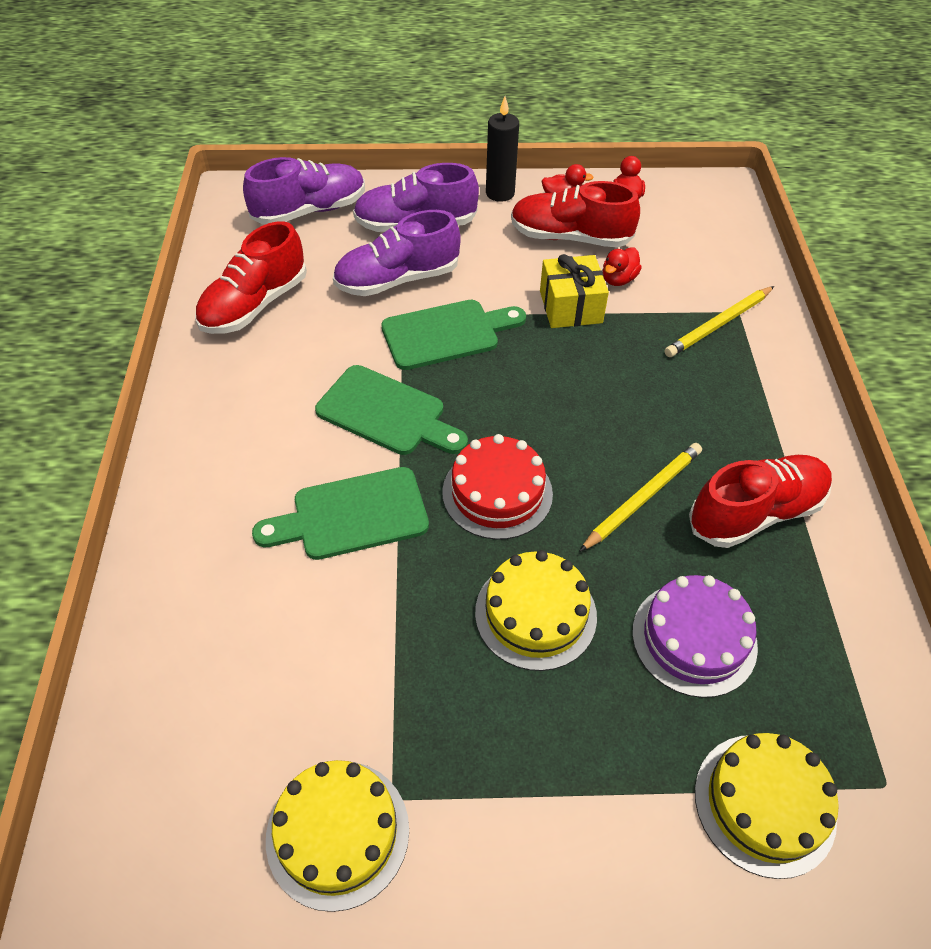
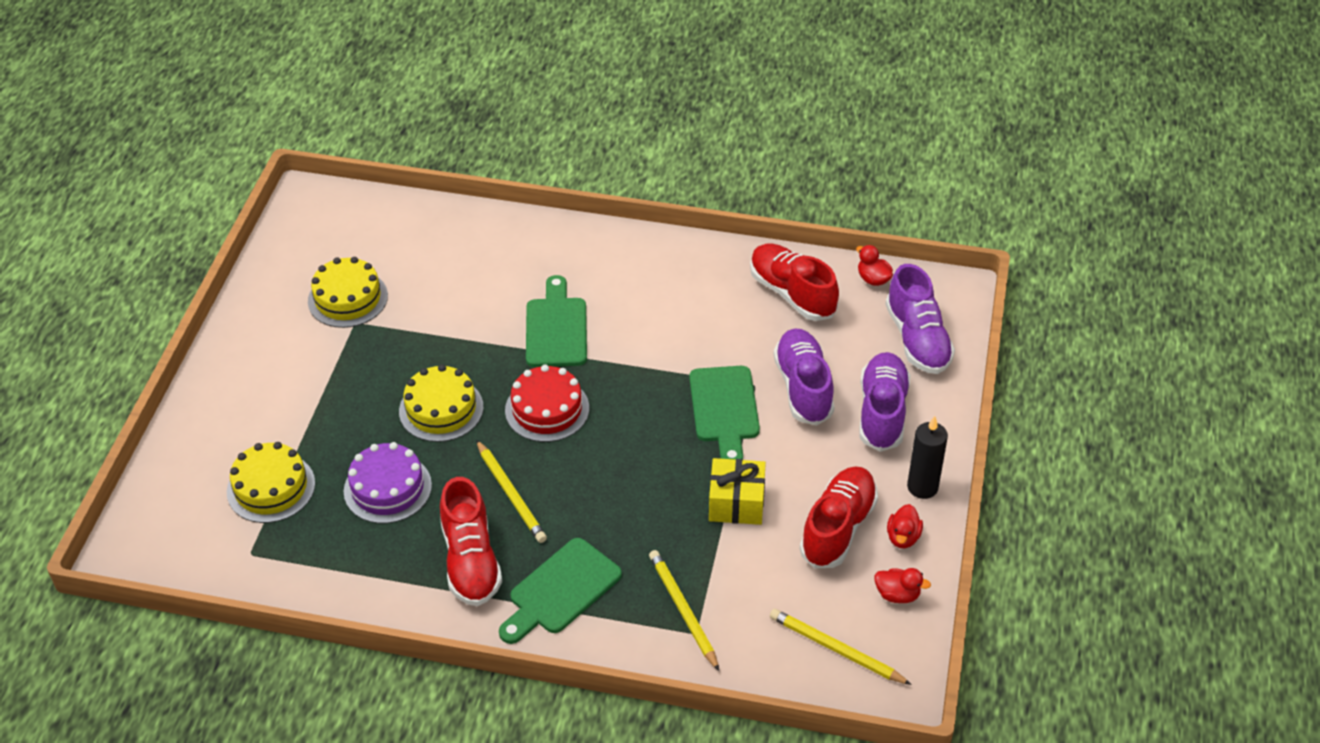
camera: 105 degrees right, 5 degrees down
green cutting board [315,365,468,455] -> green cutting board moved to [499,538,622,644]
red duck [603,247,642,286] -> red duck moved to [856,245,893,286]
none -> yellow pencil [770,609,912,685]

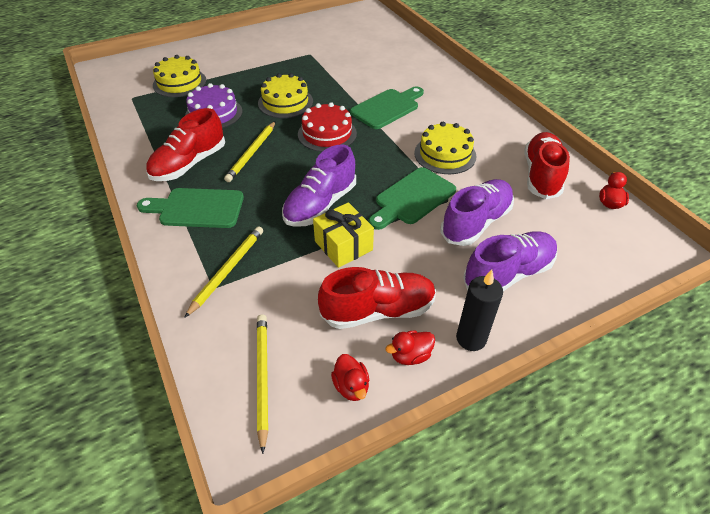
camera: 50 degrees right, 0 degrees up
yellow cake [308,257,388,328] -> yellow cake moved to [414,122,477,174]
purple shoe [885,264,955,374] -> purple shoe moved to [282,145,356,227]

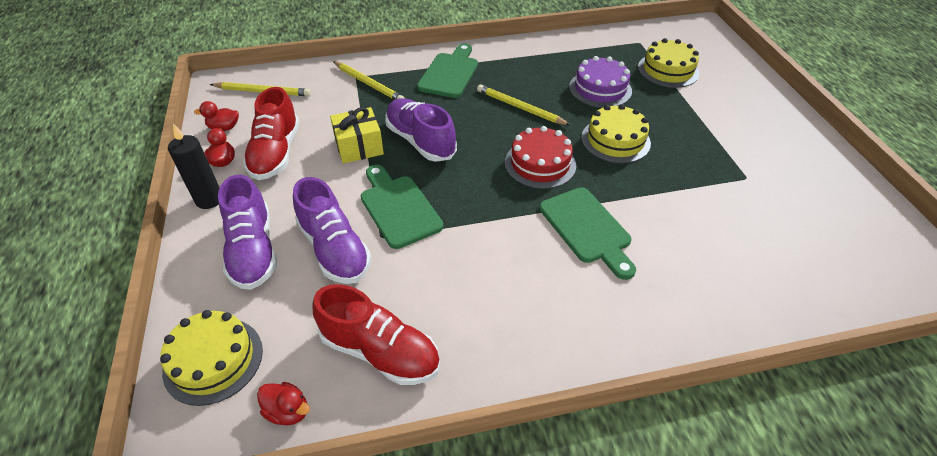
camera: 105 degrees right, 0 degrees up
red shoe [146,108,225,181] -> none
yellow cake [414,122,477,174] -> yellow cake moved to [160,310,263,406]

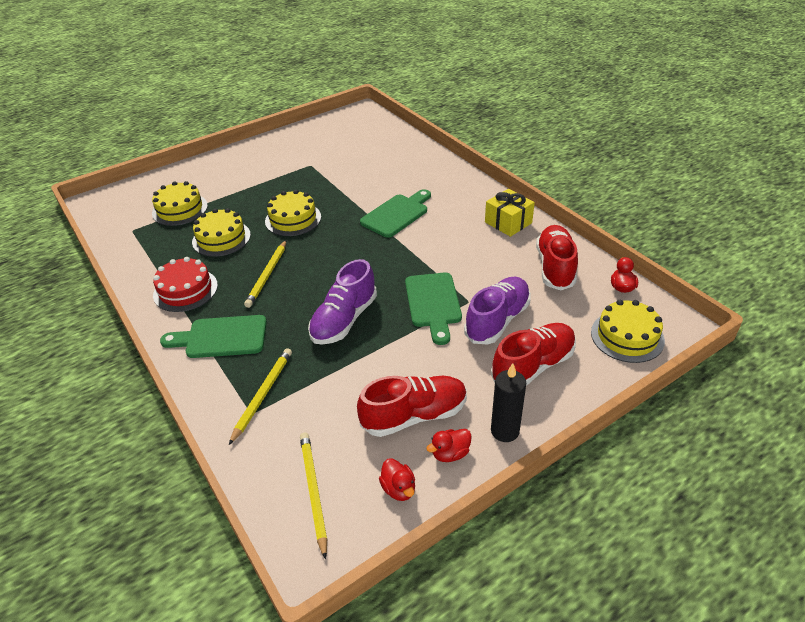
camera: 110 degrees left, 5 degrees down
purple shoe [218,175,277,290] -> red shoe [491,323,576,386]
yellow gift [330,107,384,164] -> yellow gift moved to [485,189,535,237]
green cutting board [361,165,443,249] -> green cutting board turned 45 degrees counterclockwise [405,273,462,345]
red cake [505,126,576,189] -> red cake moved to [153,257,218,312]
purple cake [569,56,632,108] -> yellow cake [192,208,251,257]

